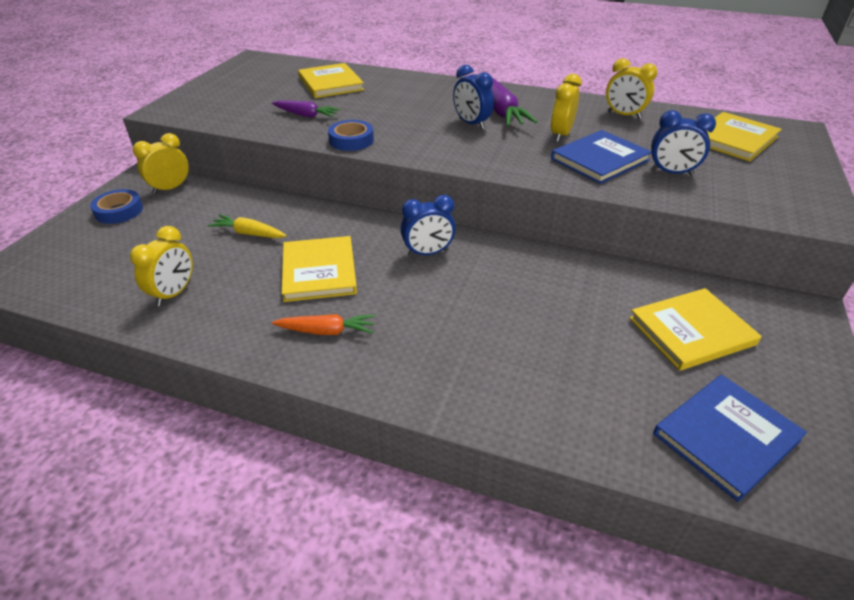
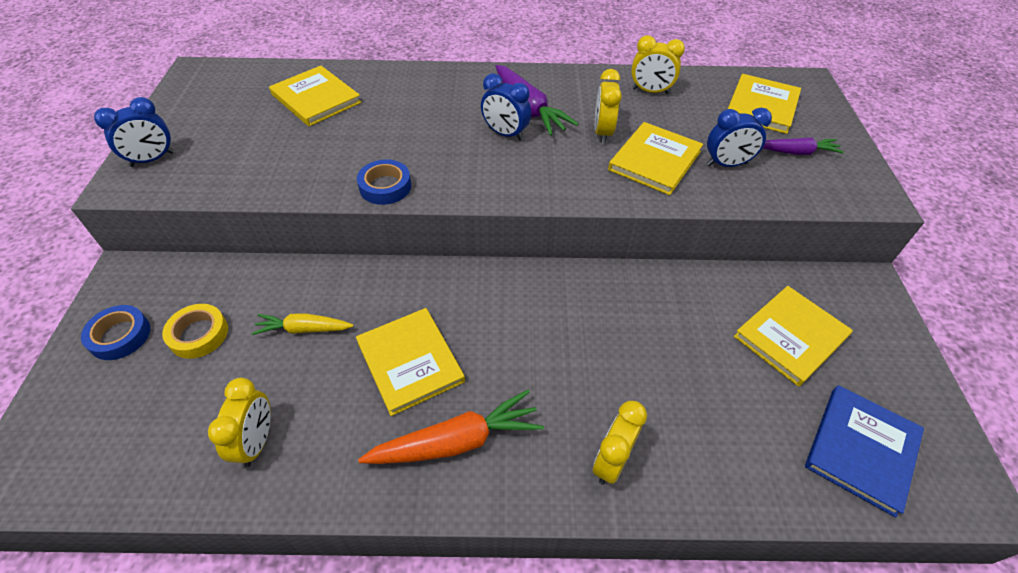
camera: 20 degrees left, 10 degrees up
yellow clock [133,133,189,194] -> yellow clock moved to [593,401,647,485]
purple carrot [272,100,340,118] -> purple carrot moved to [763,138,844,155]
orange carrot [272,314,375,335] -> orange carrot [358,390,544,464], size x1.61
blue clock [400,195,456,257] -> blue clock moved to [94,97,174,167]
blue book [551,130,652,184] -> yellow book [608,122,703,195]
none -> yellow tape [162,304,228,359]

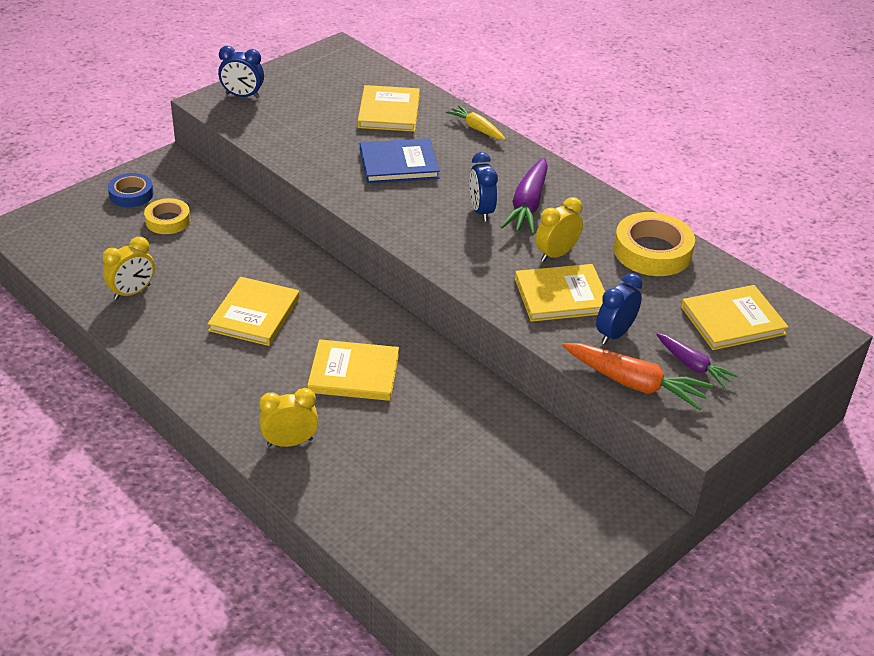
camera: 45 degrees right, 10 degrees down
yellow carrot [251,313,354,335] -> yellow carrot moved to [446,105,506,140]
blue tape [357,159,411,205] -> none
orange carrot [358,390,544,464] -> orange carrot moved to [562,343,713,410]
yellow clock [631,35,685,94] -> yellow tape [614,212,695,276]
blue clock [707,108,772,167] -> blue clock turned 90 degrees clockwise [596,273,643,344]
yellow book [734,286,853,387] -> yellow book moved to [307,339,399,401]
blue book [805,385,924,517] -> blue book moved to [360,138,440,183]

